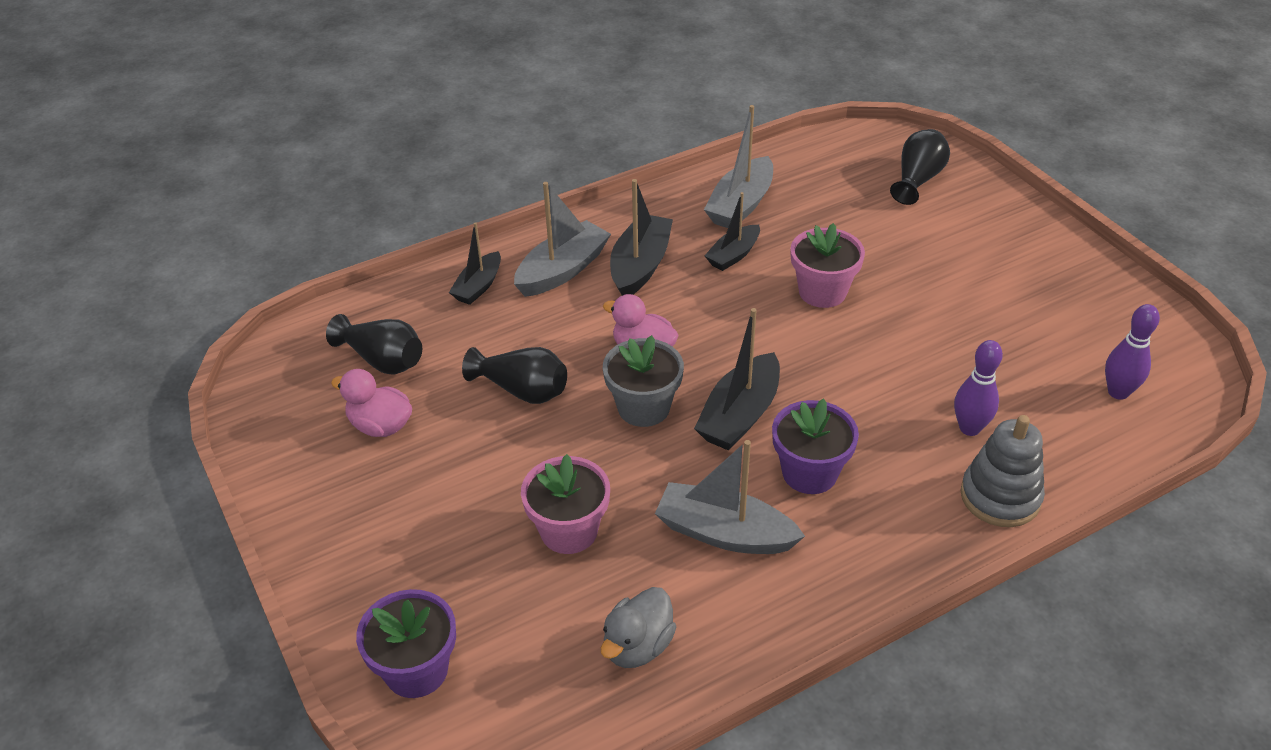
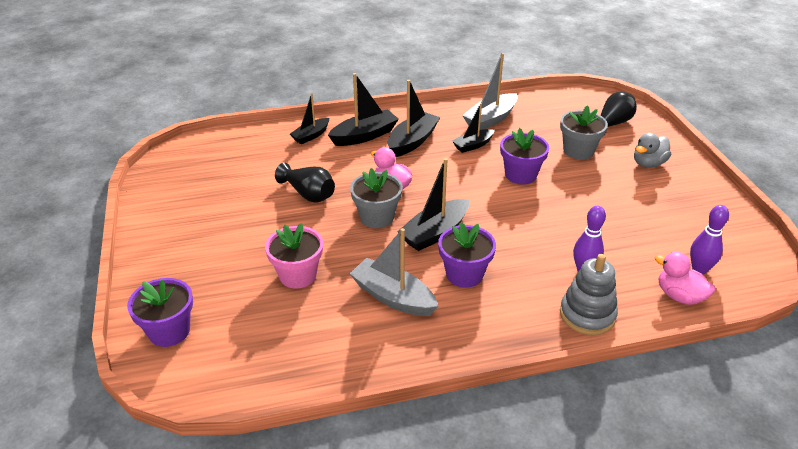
camera: 15 degrees right, 5 degrees down
black vase [326,314,422,374] -> none
pink duck [331,369,412,437] -> pink duck moved to [655,252,715,305]
grey boat [514,182,611,297] -> black boat [328,73,399,146]
grey duck [601,587,676,668] -> grey duck moved to [634,133,671,168]
pink flower pot [790,223,865,308] -> purple flower pot [500,128,549,184]
none -> grey flower pot [560,105,608,160]

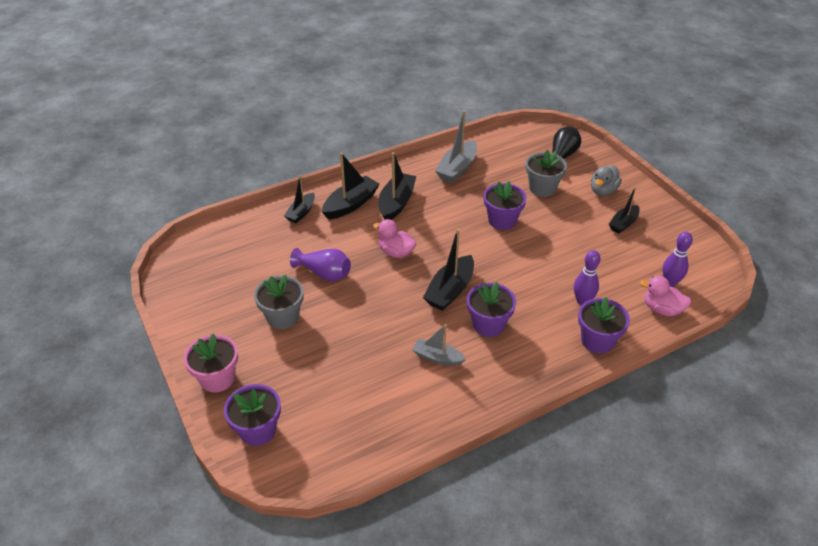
camera: 15 degrees left, 5 degrees up
pink flower pot [265,223,323,289] -> pink flower pot moved to [184,334,238,392]
black vase [275,163,335,203] -> purple vase [290,248,351,282]
grey boat [349,228,439,316] -> grey boat [412,324,466,366], size x0.64
grey flower pot [350,168,403,228] -> grey flower pot moved to [254,274,304,329]
black boat [452,103,495,153] -> black boat moved to [609,187,640,234]
grey stacking toy [560,254,618,335] -> purple flower pot [578,297,630,354]

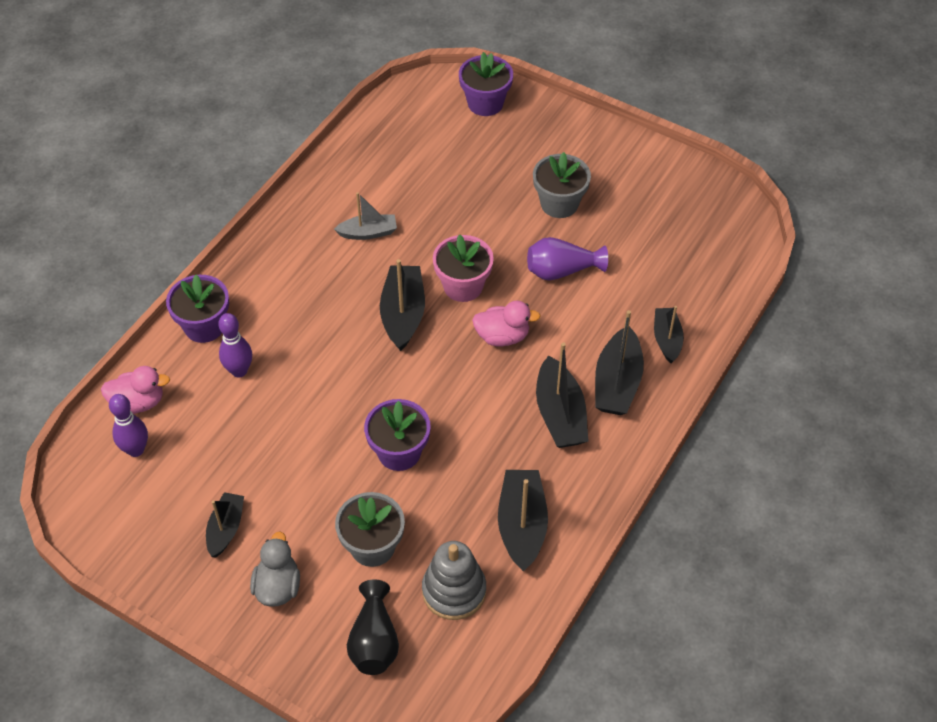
camera: 150 degrees right, 10 degrees up
pink flower pot [184,334,238,392] -> pink flower pot moved to [433,235,494,302]
grey boat [435,110,477,183] -> black boat [498,470,548,571]
purple flower pot [467,282,516,337] -> none
none -> grey stacking toy [422,541,486,620]

